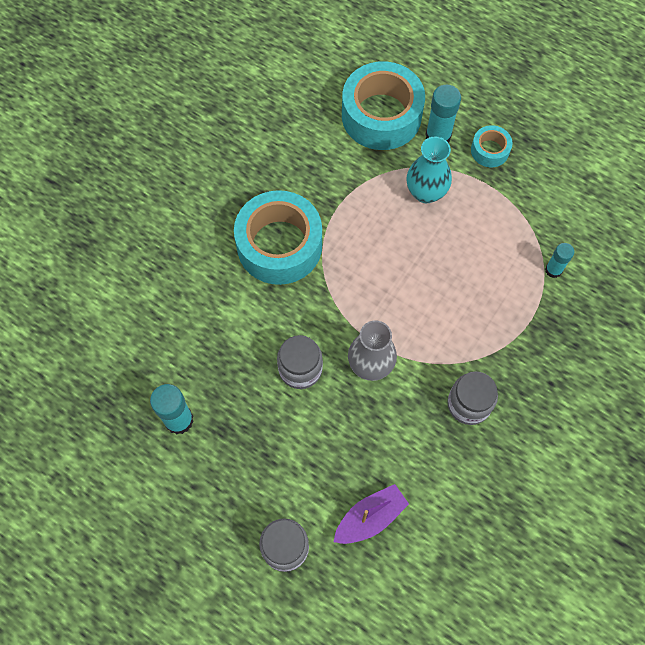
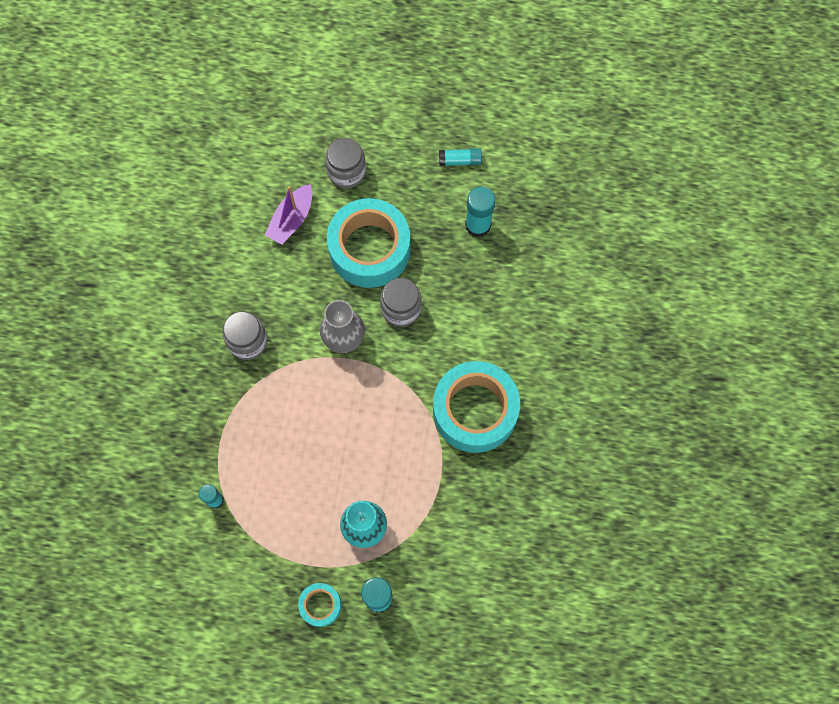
camera: 155 degrees right, 5 degrees up
turquoise tape [342,62,425,150] -> turquoise tape moved to [327,198,411,288]
none -> turquoise glue stick [439,148,482,166]

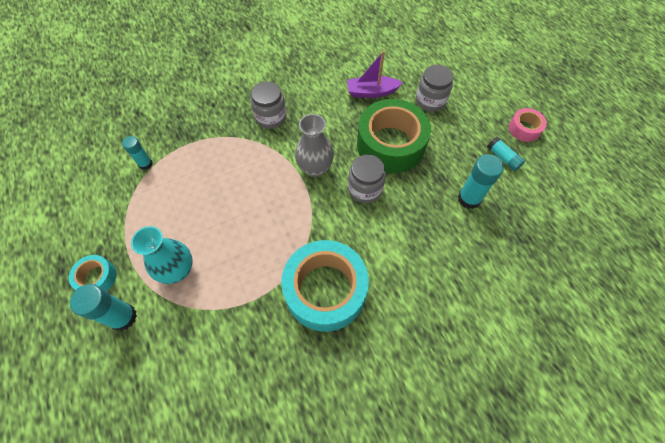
camera: 55 degrees right, 10 degrees down
turquoise tape [327,198,411,288] -> green tape [357,99,431,174]
none -> pink tape [509,108,547,142]

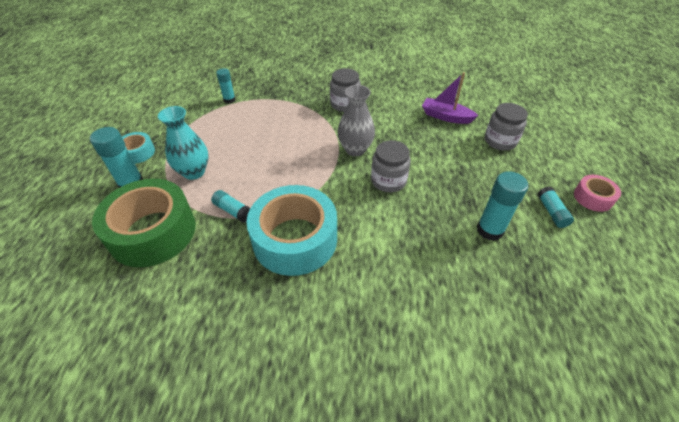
camera: 30 degrees right, 15 degrees down
green tape [357,99,431,174] -> green tape moved to [92,179,196,267]
none -> turquoise glue stick [211,190,250,223]

